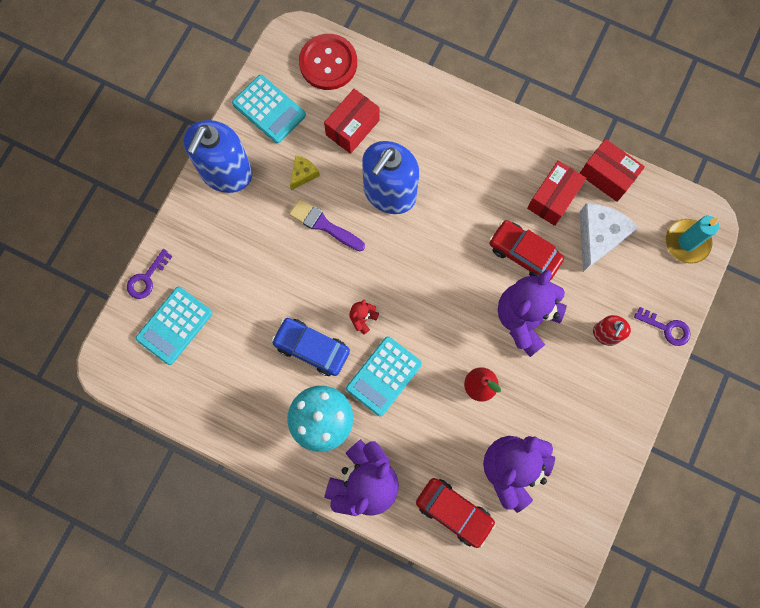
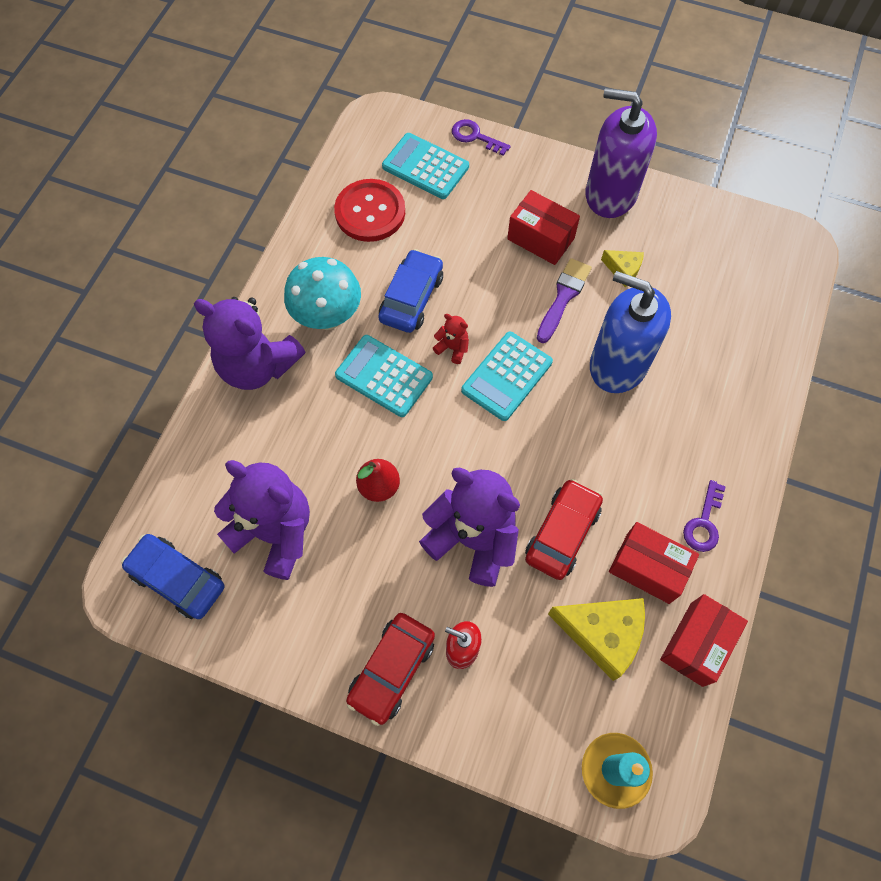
camera: 85 degrees right, 10 degrees down
blue soap dispenser [183,120,252,193] -> purple soap dispenser [586,88,657,218]
turquoise calculator [232,75,306,143] -> turquoise calculator moved to [461,332,553,421]
red button [299,34,357,90] -> red button moved to [334,179,405,242]
red box [324,89,380,154] -> red box moved to [507,190,580,265]
red car [416,478,496,548] -> red car moved to [346,613,435,726]
white cheese [579,203,638,272] -> yellow cheese [548,598,645,681]
purple key [634,307,691,346] -> purple key moved to [683,480,726,552]
none -> blue car [121,534,225,619]

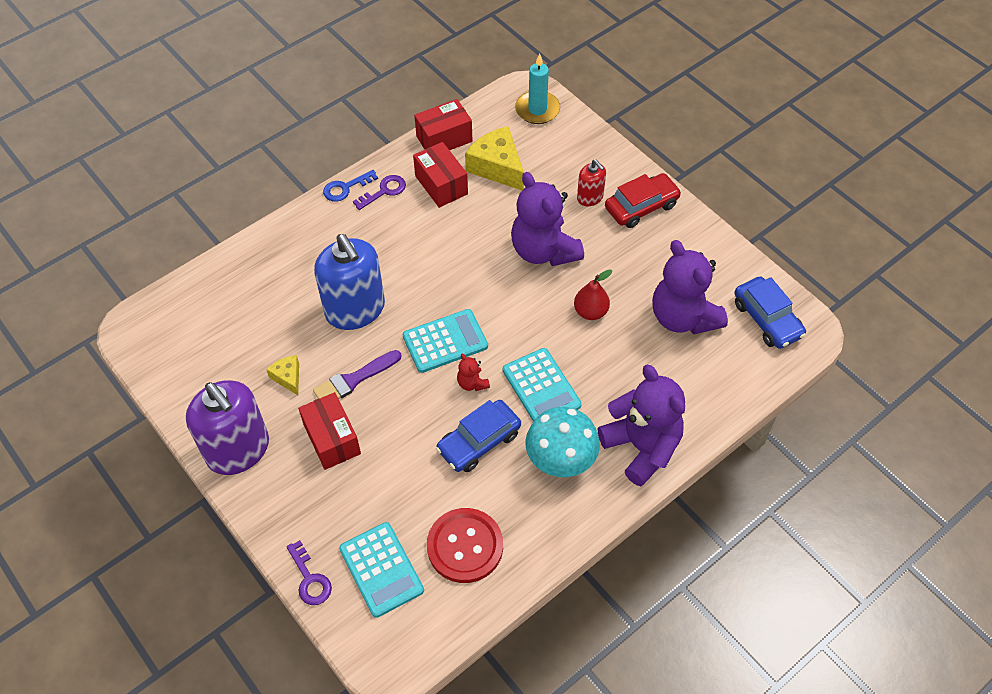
camera: 150 degrees left, 10 degrees down
red car [525,479,603,580] -> none
none -> blue key [323,170,378,202]

